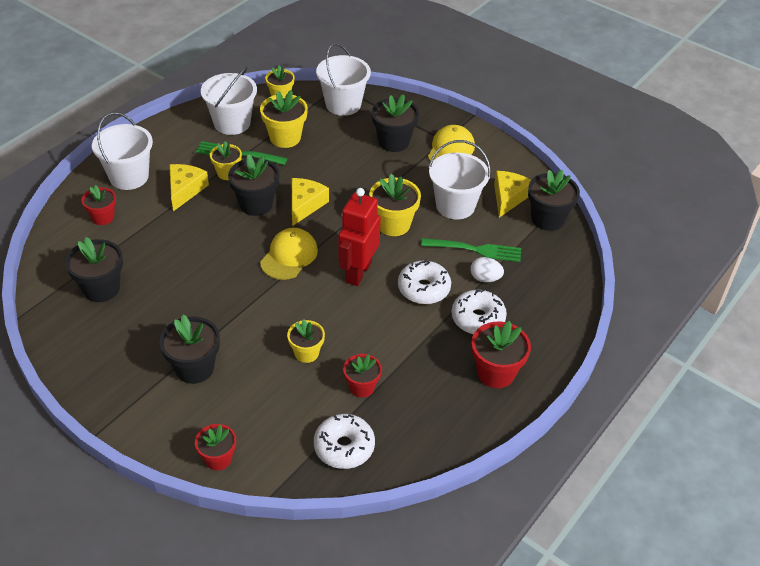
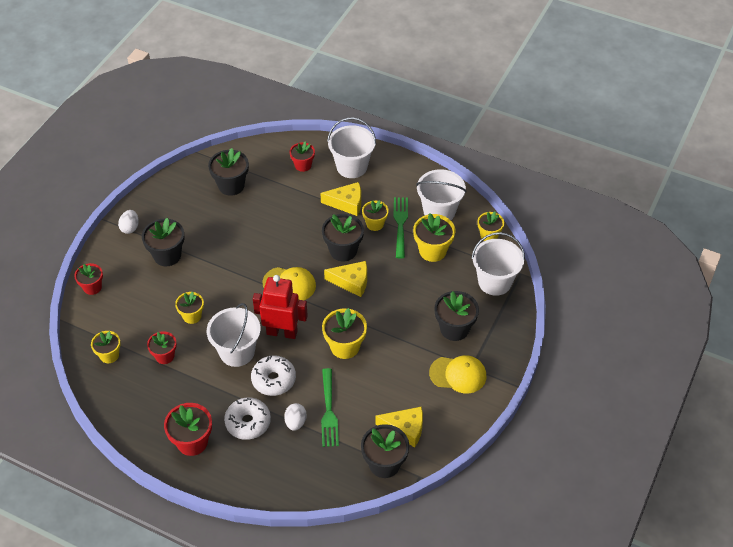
camera: 80 degrees right, 5 degrees up
white donut [314,414,375,469] -> yellow flower pot [91,331,121,363]
white bucket [429,140,491,219] -> white bucket moved to [207,303,261,367]
none -> white egg [118,210,139,234]

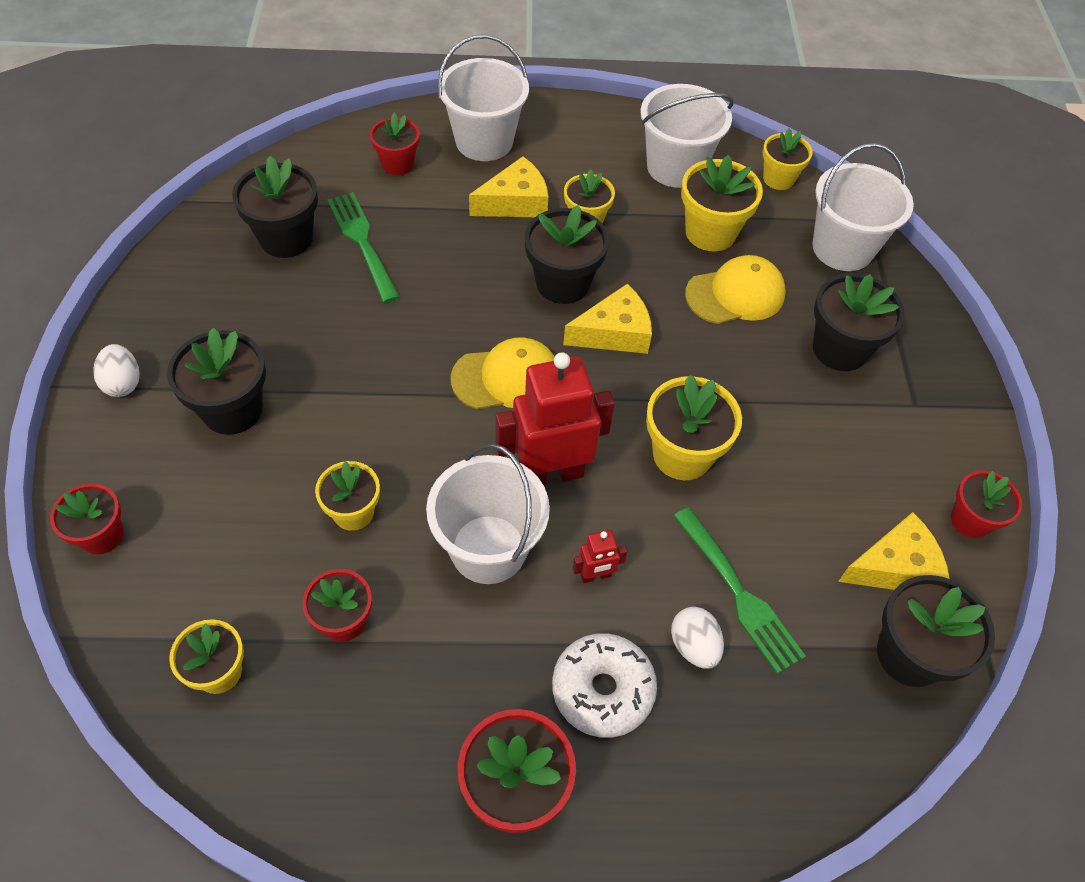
camera: 30 degrees left, 5 degrees up
white donut [251,355,296,396] -> red robot [573,530,628,583]
green fork [394,197,408,258] -> green fork moved to [327,192,400,303]
yellow cap [429,355,487,393] -> yellow cap moved to [685,255,786,324]
none -> red flower pot [951,470,1022,538]

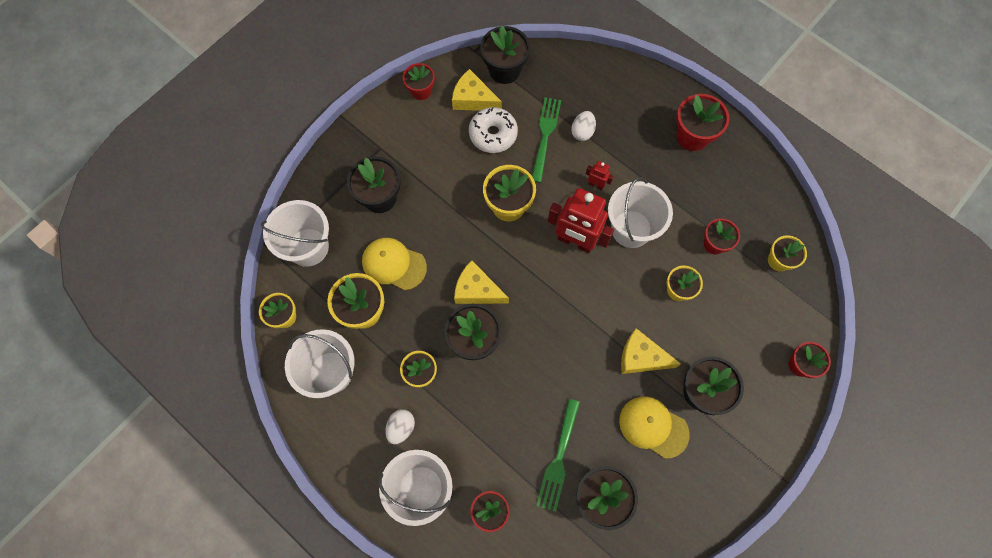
camera: 135 degrees left, 15 degrees up
white egg [93,344,140,397] -> white egg moved to [385,409,415,444]
yellow cap [451,338,555,409] -> yellow cap moved to [619,396,690,459]
yellow cheese [469,156,548,217] -> yellow cheese moved to [621,328,681,374]
white donut [552,633,657,738] -> white donut moved to [469,107,518,153]

